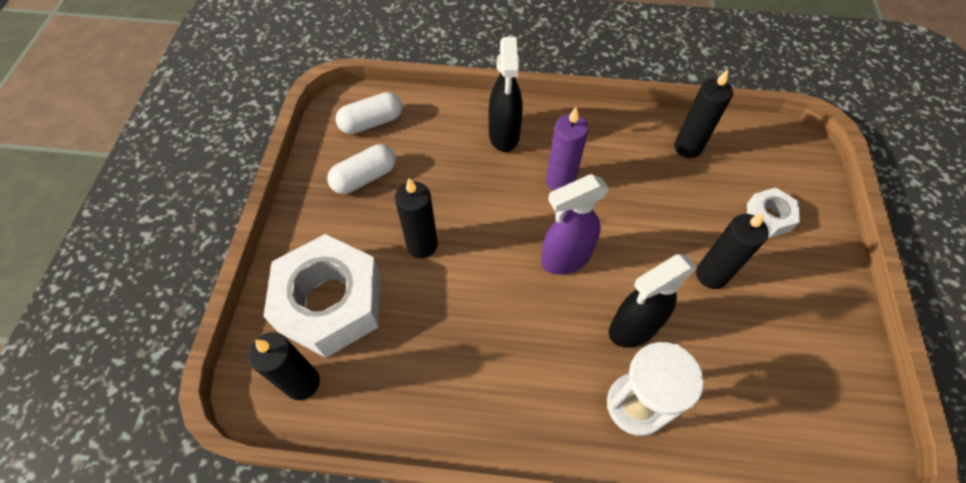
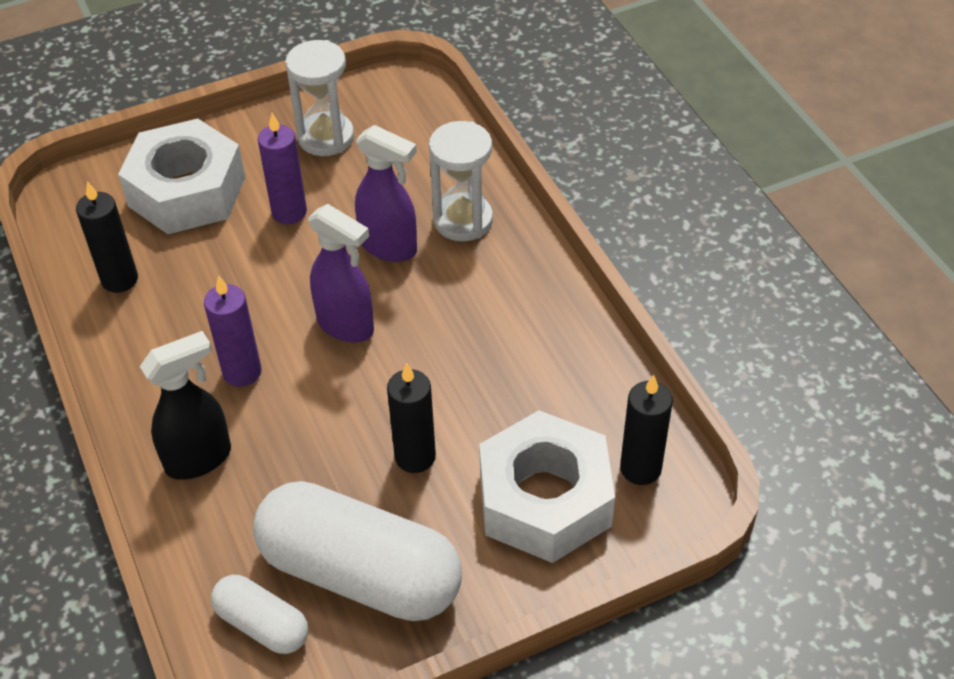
camera: 120 degrees left, 10 degrees down
white capsule [327,144,396,194] -> white capsule [253,481,462,621], size x2.02
black spray bottle [609,254,697,348] -> purple spray bottle [355,125,417,262]
black candle [696,212,768,289] -> purple candle [258,113,307,224]
white nut [747,187,800,238] -> white nut [118,118,245,234], size x2.12
none -> white hourglass [286,40,354,156]

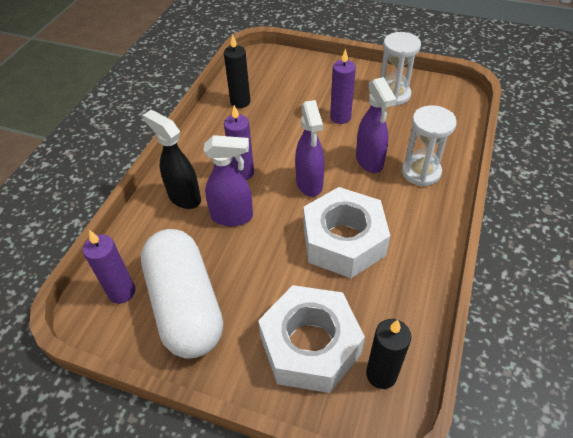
camera: 45 degrees right, 0 degrees up
white nut [118,118,245,234] -> white nut moved to [304,187,390,278]
black spray bottle [140,331,231,480] -> black spray bottle turned 150 degrees counterclockwise [143,110,201,209]
white capsule [211,575,308,654] -> purple candle [83,230,135,304]
black candle [387,363,436,473] -> none
none -> purple spray bottle [203,135,253,226]

